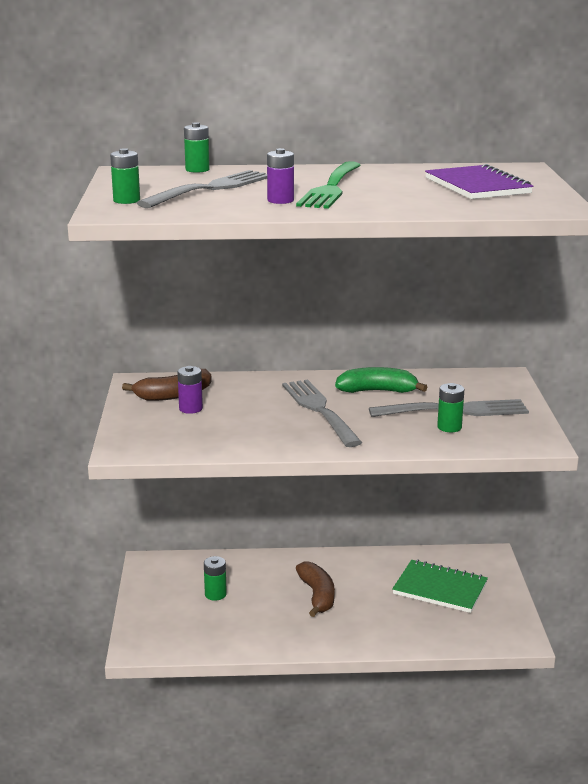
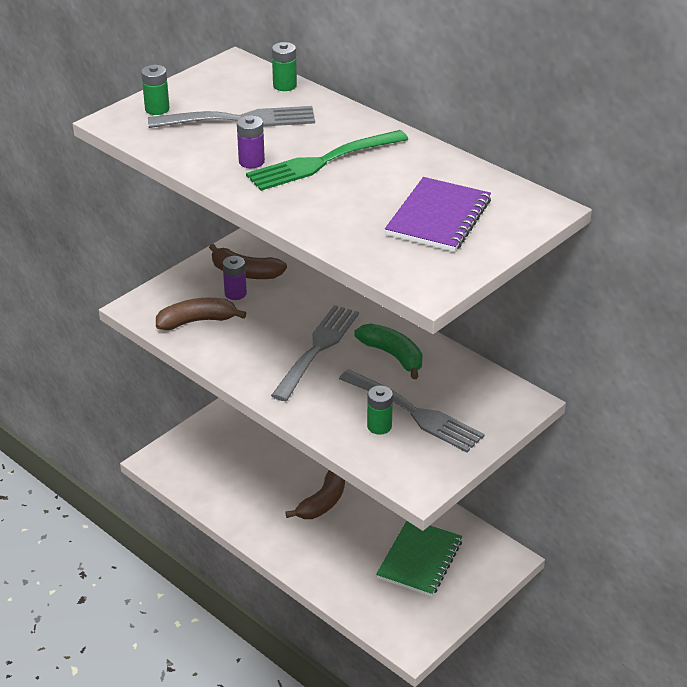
camera: 45 degrees right, 15 degrees up
green battery [204,556,227,601] -> none
green notebook [392,559,488,613] -> green notebook turned 45 degrees clockwise [376,521,462,597]
none -> brown banana [156,298,247,330]

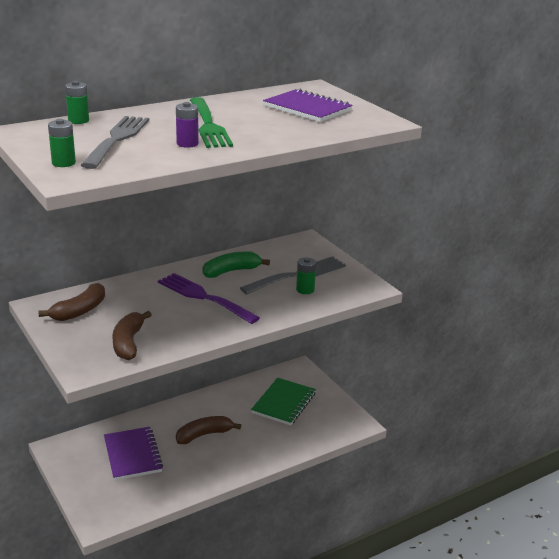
camera: 75 degrees left, 10 degrees down
purple battery [223,256,247,300] -> none
grey fork [271,305,359,401] -> purple fork [158,273,260,324]
brown banana [285,470,345,519] -> brown banana turned 75 degrees counterclockwise [176,416,241,444]
green notebook [376,521,462,597] -> green notebook turned 75 degrees clockwise [251,378,316,425]
none -> purple notebook [104,427,163,481]

